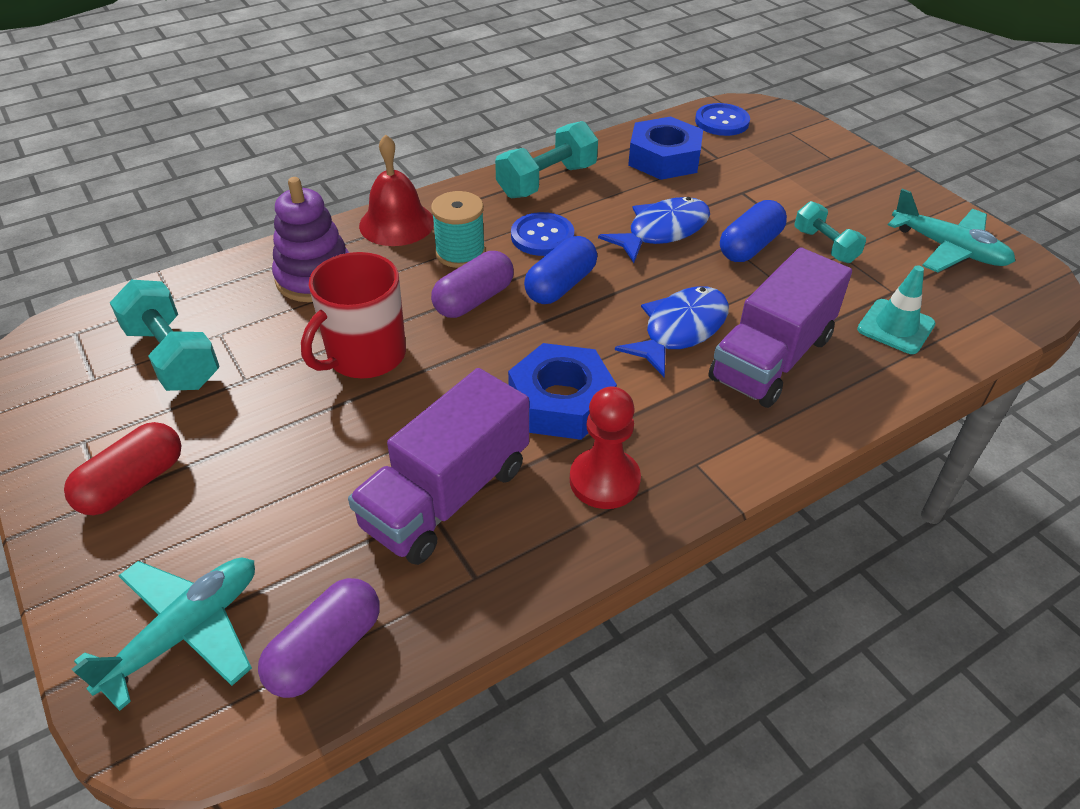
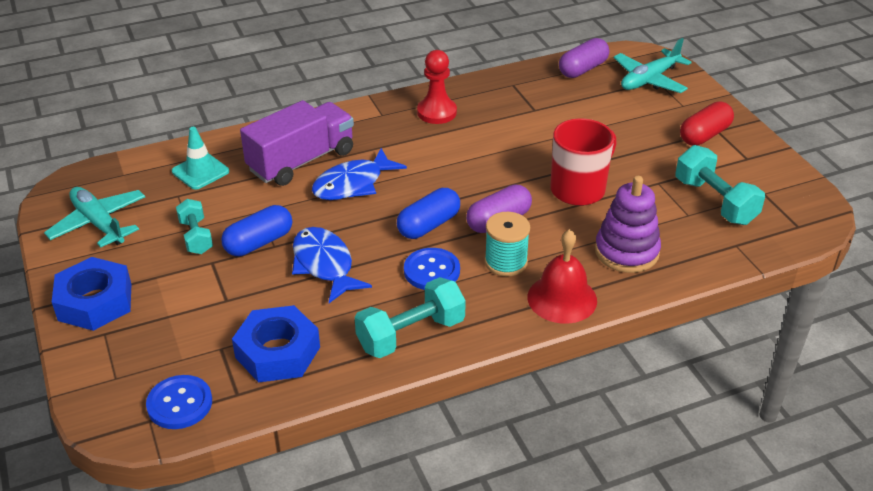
camera: 170 degrees left, 5 degrees down
purple truck [348,368,529,565] -> none
blue nut [508,343,617,440] -> blue nut moved to [52,257,131,331]
blue fish [598,197,710,263] -> blue fish turned 90 degrees clockwise [292,227,372,303]

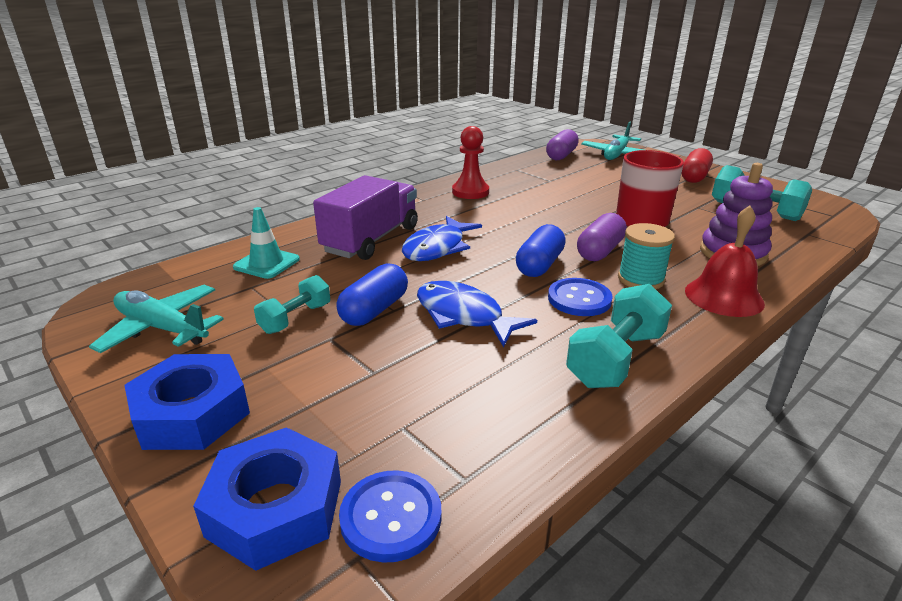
camera: 20 degrees left, 10 degrees down
turquoise dumbbell [176,199,213,254] -> turquoise dumbbell turned 75 degrees clockwise [254,275,330,334]
blue nut [232,305,320,383] -> blue nut moved to [193,427,341,571]

